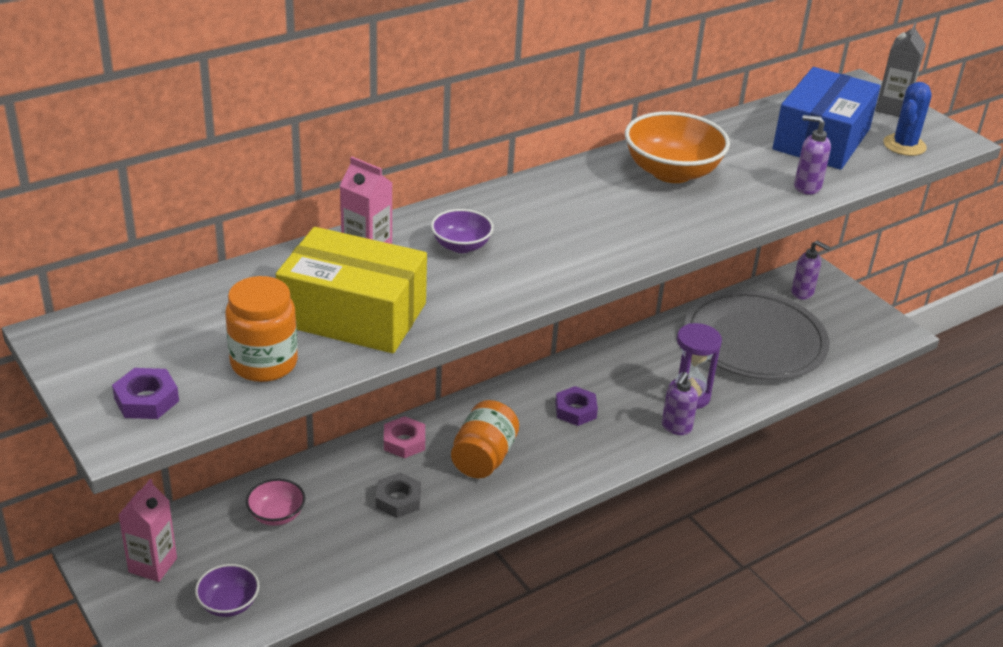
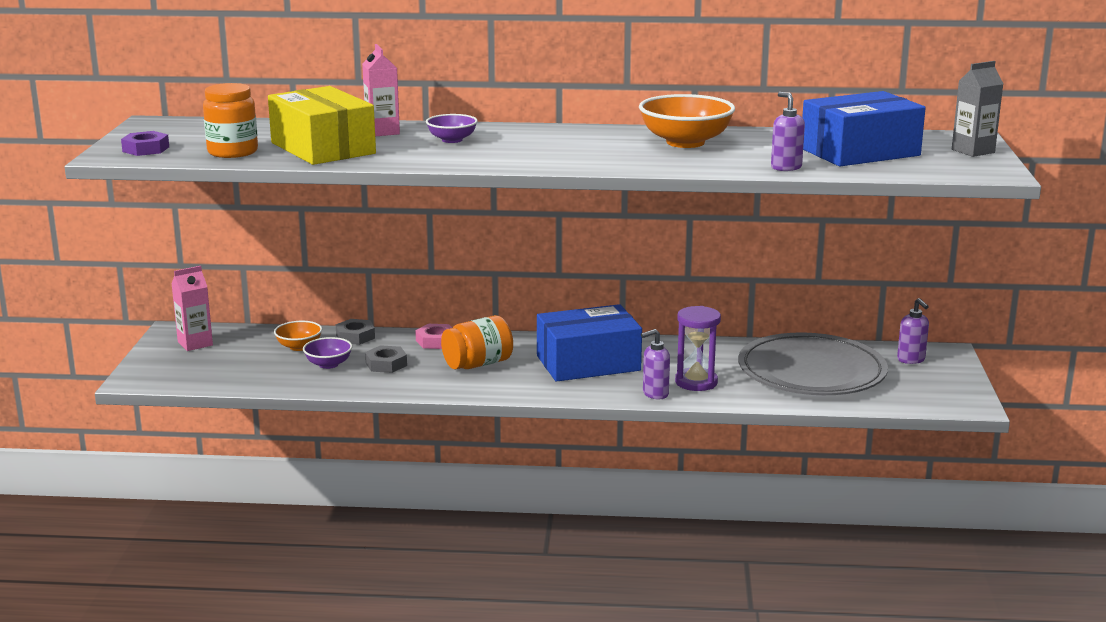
camera: 40 degrees right, 15 degrees down
purple bowl [195,564,260,617] -> purple bowl moved to [303,337,352,369]
pink bowl [246,479,305,526] -> orange bowl [274,321,322,351]
purple nut [555,386,598,426] -> blue box [537,304,642,382]
blue cactus [883,82,932,156] -> none
none -> grey nut [336,319,375,345]

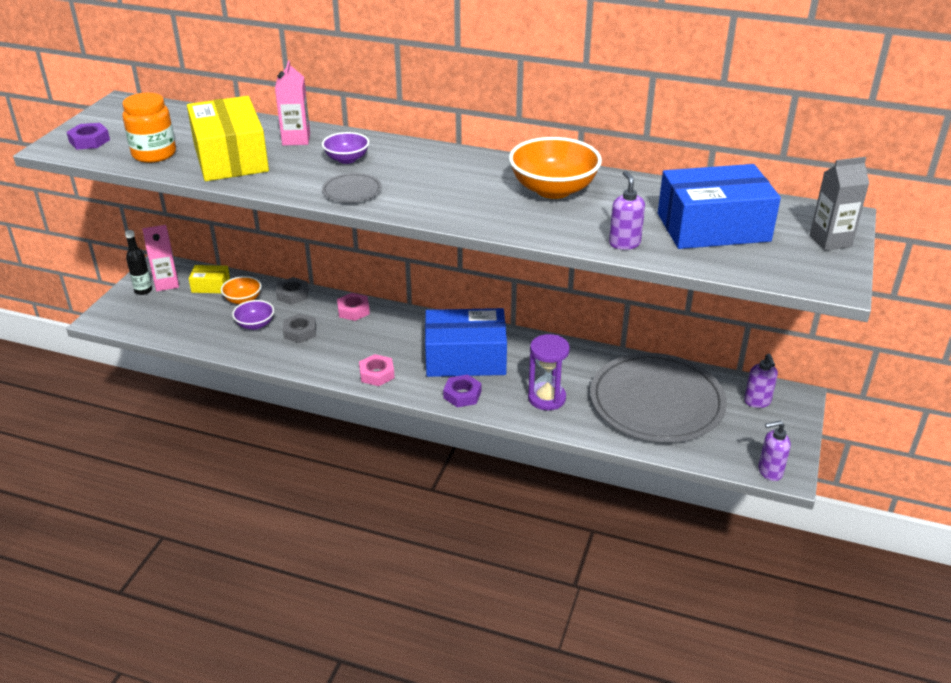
camera: 15 degrees right, 15 degrees up
orange jar [441,315,513,370] -> none
purple soap dispenser [641,329,670,399] -> purple soap dispenser moved to [758,421,791,481]
none -> black bottle [125,230,152,295]
none -> yellow box [189,265,230,293]
none -> grey plate [322,173,382,203]
none -> pink nut [359,354,395,386]
none -> purple nut [443,374,482,407]

